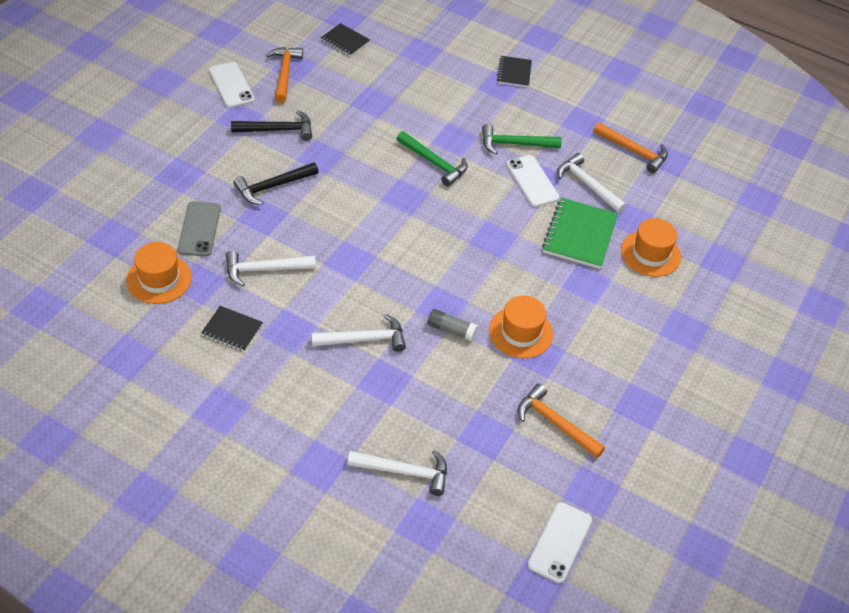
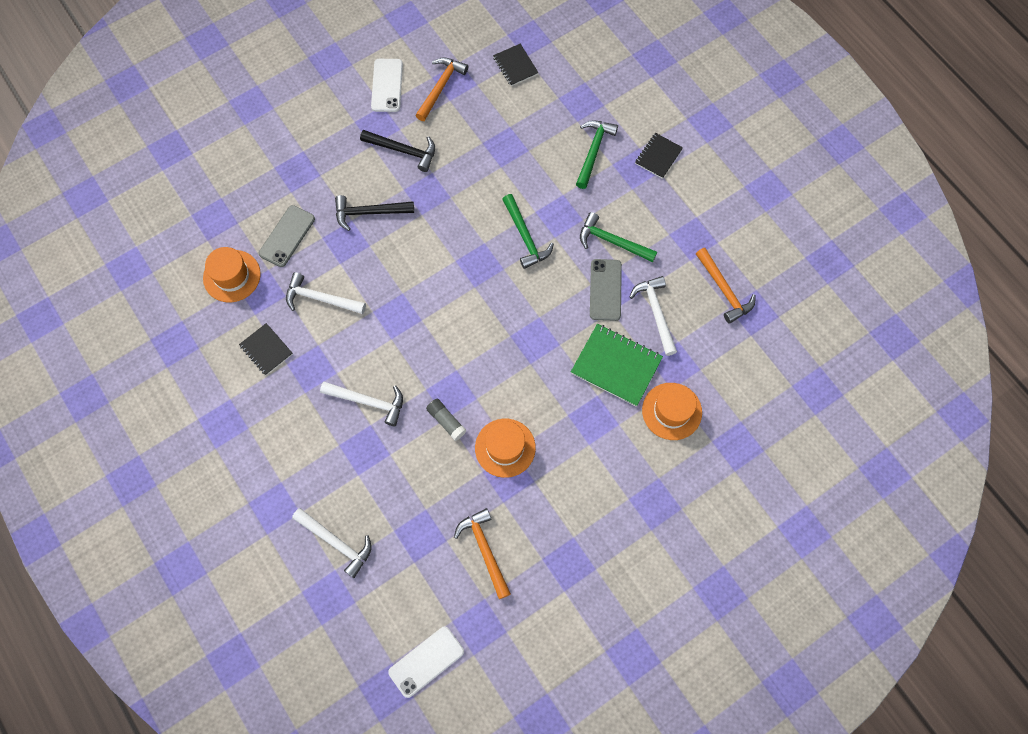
camera: 30 degrees right, 20 degrees up
white phone [506,155,560,207] -> grey phone [590,259,622,321]
green notebook [542,198,618,269] -> green notebook turned 75 degrees clockwise [571,324,663,407]
none -> green hammer [576,120,618,189]

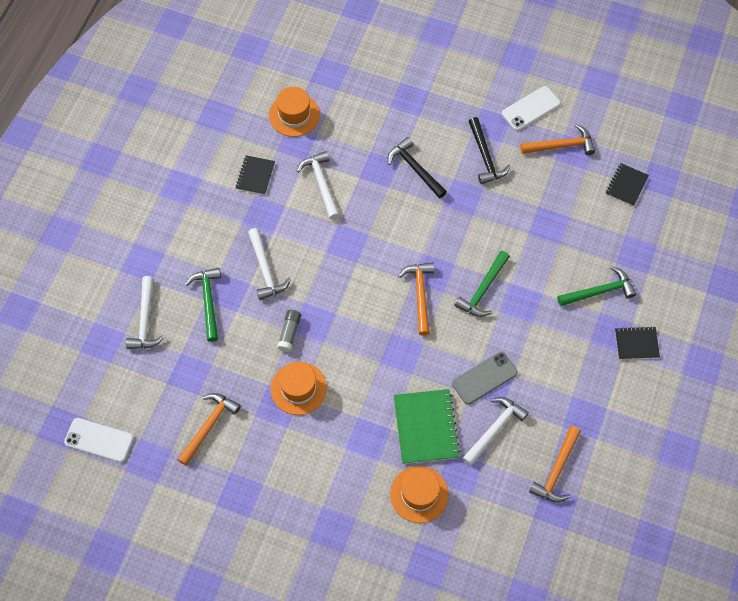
camera: 55 degrees right, 5 degrees down
grey phone [259,205,315,267] -> none
green hammer [580,212,657,262] -> green hammer moved to [185,268,221,342]
none -> orange hammer [399,262,434,336]

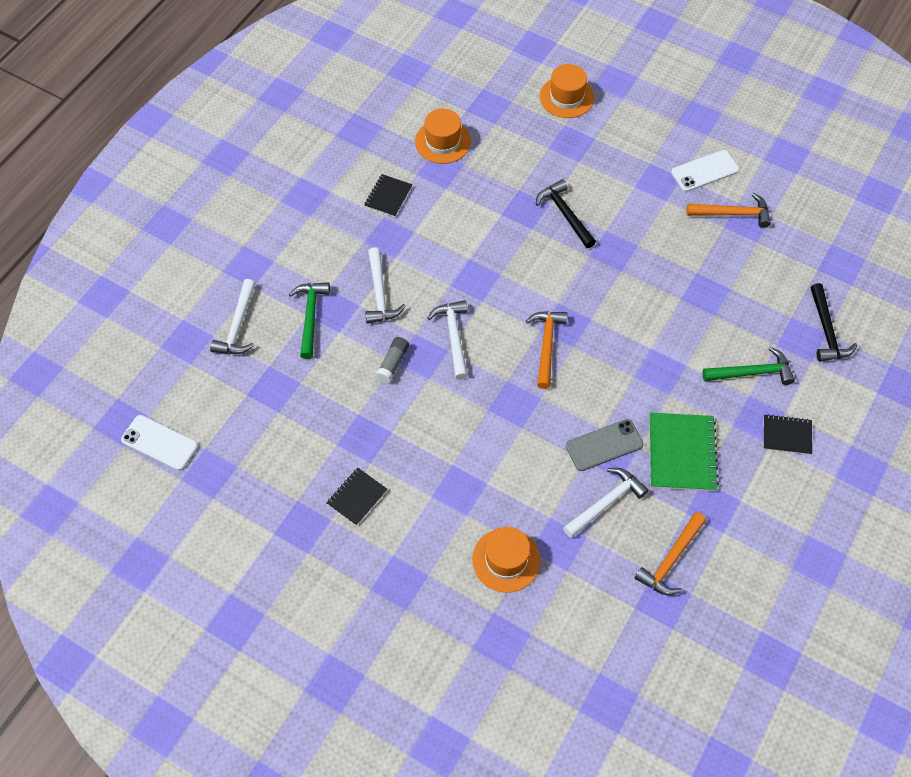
camera: 10 degrees right, 5 degrees down
orange hammer [177,393,241,466] -> none
orange hat [271,362,327,415] -> orange hat moved to [540,64,594,118]
white hammer [297,151,339,219] -> white hammer moved to [428,300,468,380]
green notebook [394,389,460,464] -> green notebook moved to [649,413,719,491]
green hammer [454,251,510,317] -> none
black hammer [468,117,511,184] -> black hammer moved to [810,283,857,362]
black notebook [606,163,649,206] -> black notebook moved to [327,468,387,526]

